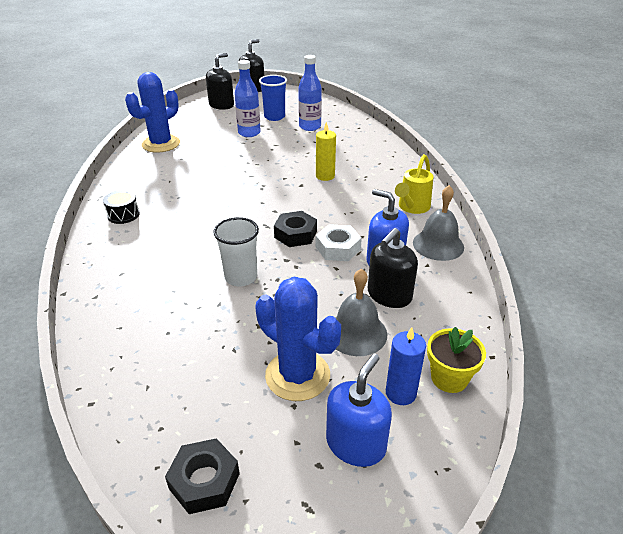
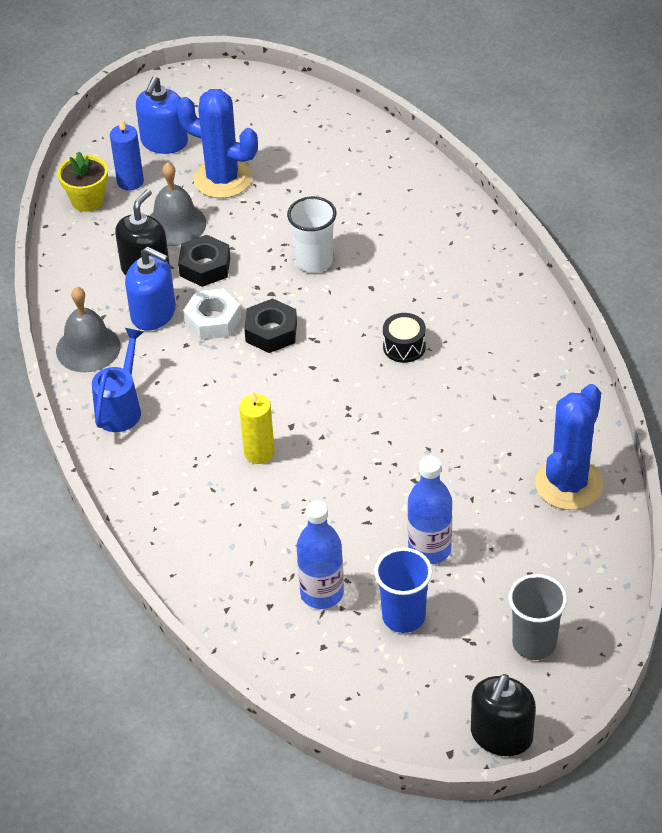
camera: 170 degrees right, 10 degrees up
black drum [103,190,140,224] -> black drum moved to [383,313,426,363]
black nut [165,438,240,514] -> black nut moved to [178,235,230,287]
black soap dispenser [206,53,234,110] -> grey cup [508,574,567,660]
yellow watering can [395,154,433,214] -> blue watering can [92,328,143,432]

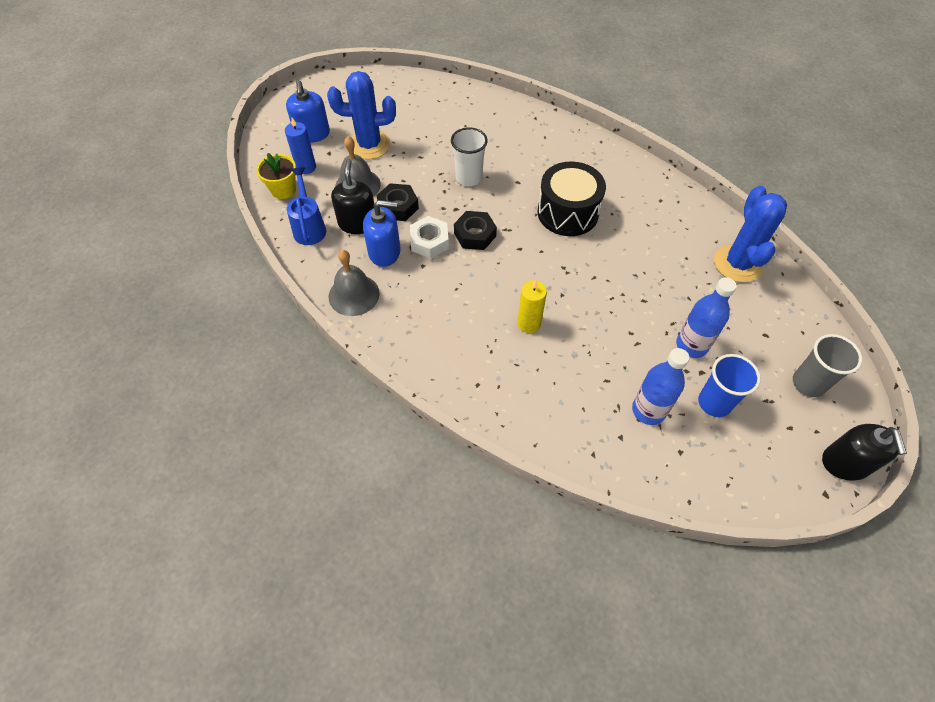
camera: 30 degrees left, 10 degrees up
blue watering can [92,328,143,432] -> blue watering can moved to [287,167,326,245]
black drum [383,313,426,363] -> black drum [537,161,606,236], size x1.99

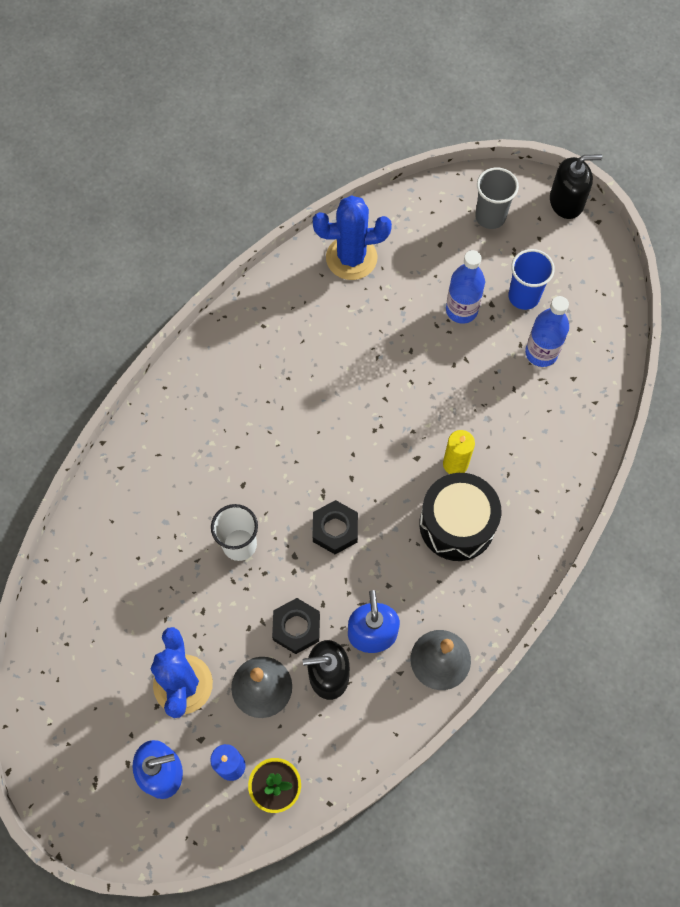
camera: 95 degrees left, 10 degrees up
blue watering can [287,167,326,245] -> none
white nut [410,216,449,258] -> none
black drum [537,161,606,236] -> black drum moved to [419,473,501,561]

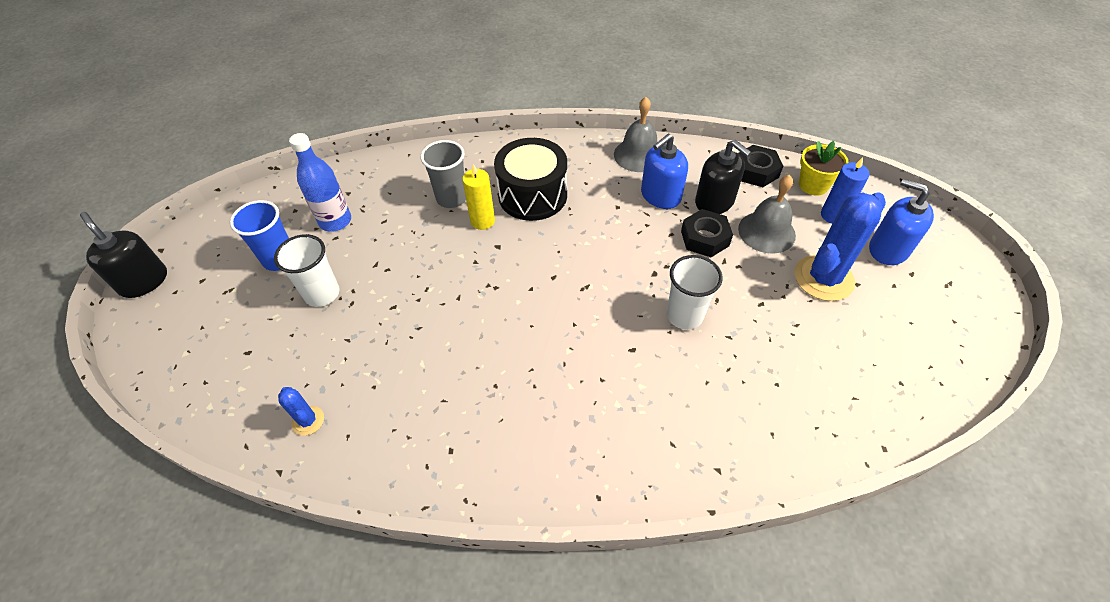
camera: 125 degrees left, 15 degrees down
blue cactus [313,195,392,280] -> blue cactus [278,387,324,436], size x0.48
black nut [313,500,358,554] -> black nut moved to [738,145,783,187]
blue bottle [446,250,485,324] -> white cup [274,234,340,307]
grey cup [475,168,519,229] -> grey cup moved to [420,140,466,208]

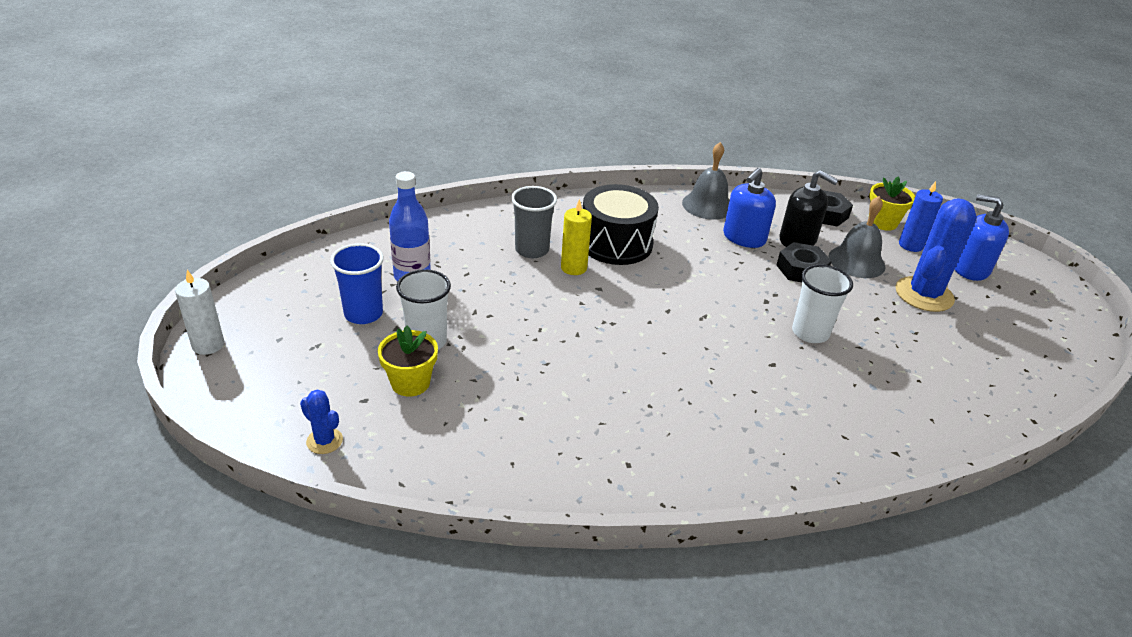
camera: 15 degrees left, 15 degrees down
black soap dispenser [80,212,167,298] -> white candle [175,270,224,355]
blue cactus [278,387,324,436] -> blue cactus moved to [300,389,343,454]
none -> yellow flower pot [378,326,438,396]

